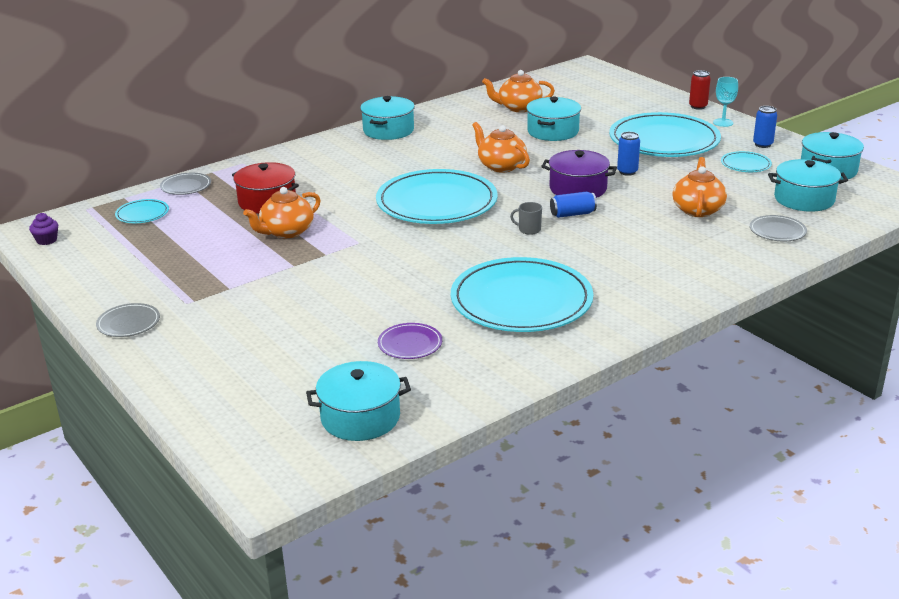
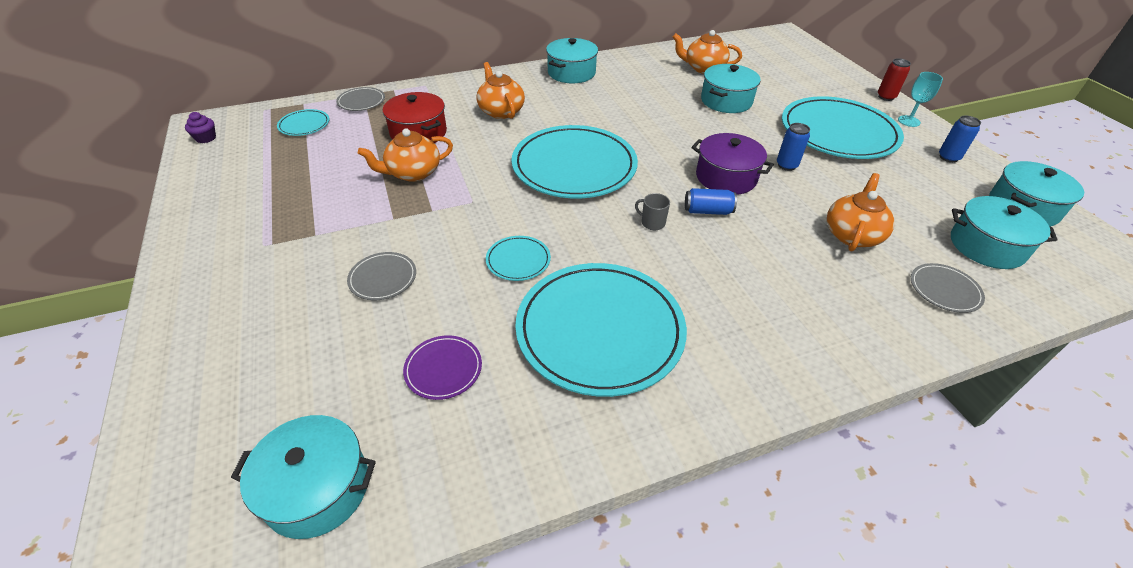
camera: 15 degrees right, 15 degrees up
grey plate [96,303,160,337] -> grey plate moved to [347,252,416,300]
orange teapot [472,122,530,173] -> orange teapot moved to [477,62,525,119]
turquoise plate [721,151,772,172] -> turquoise plate moved to [486,236,551,281]

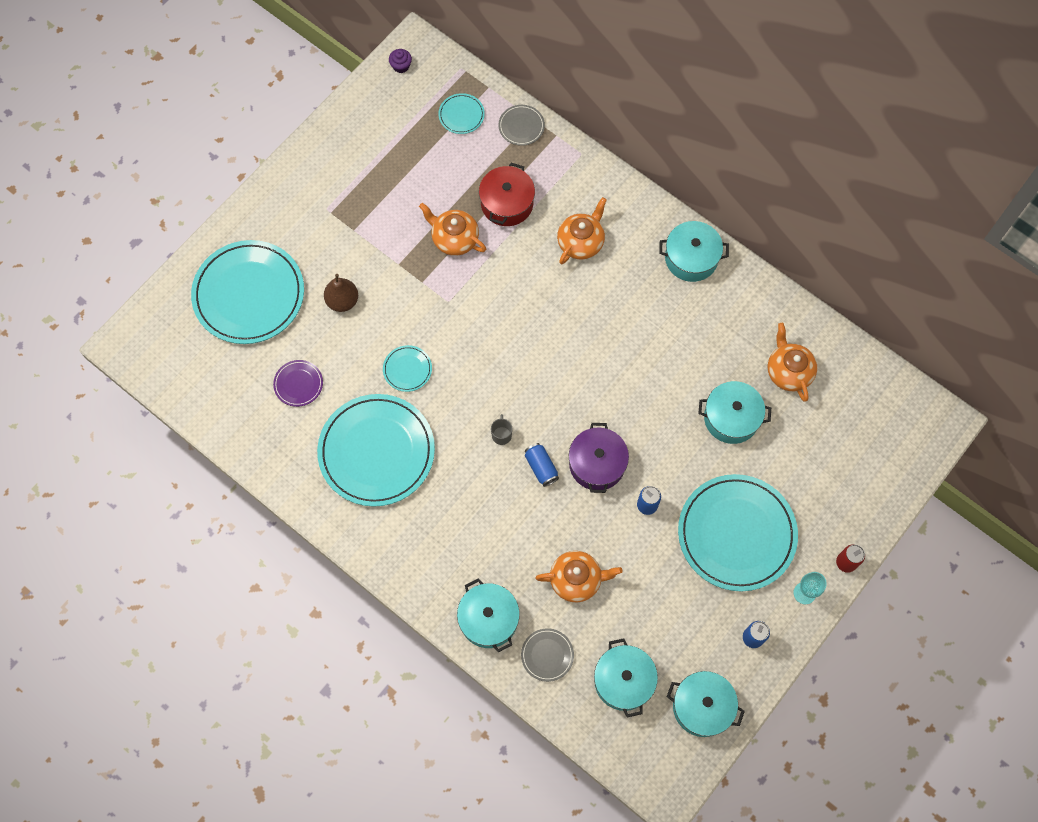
camera: 60 degrees right, 25 degrees up
turquoise pot [231,415,376,539] -> turquoise pot moved to [457,578,520,652]
grey plate [347,252,416,300] -> brown pear [324,274,358,312]
turquoise plate [512,125,638,198] -> turquoise plate moved to [191,240,304,344]

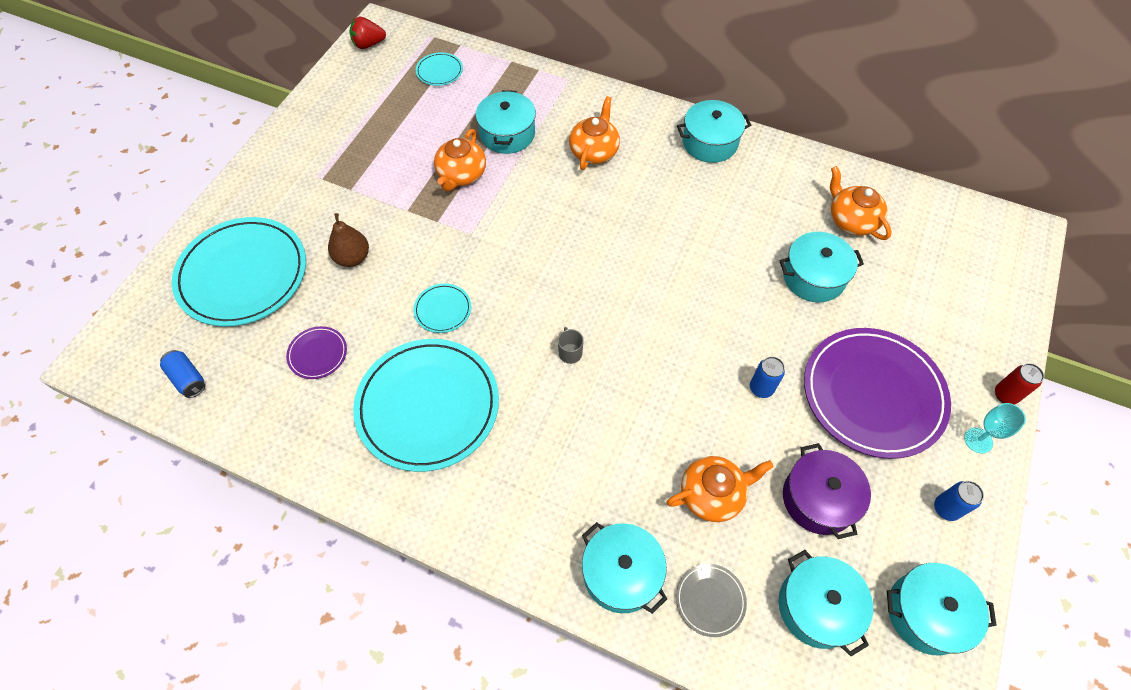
camera: 15 degrees left, 10 degrees down
purple cupcake [389,49,412,73] -> red strawberry [350,17,386,49]
orange teapot [419,203,486,256] -> orange teapot turned 90 degrees counterclockwise [434,129,486,192]
red pot [479,163,535,226] -> turquoise pot [476,90,536,154]
grey plate [498,105,545,146] -> none
blue can [525,443,559,487] -> blue can moved to [160,350,205,398]
purple pot [569,423,629,493] -> purple pot moved to [783,443,871,539]
turquoise plate [678,474,798,591] -> purple plate [804,328,951,459]

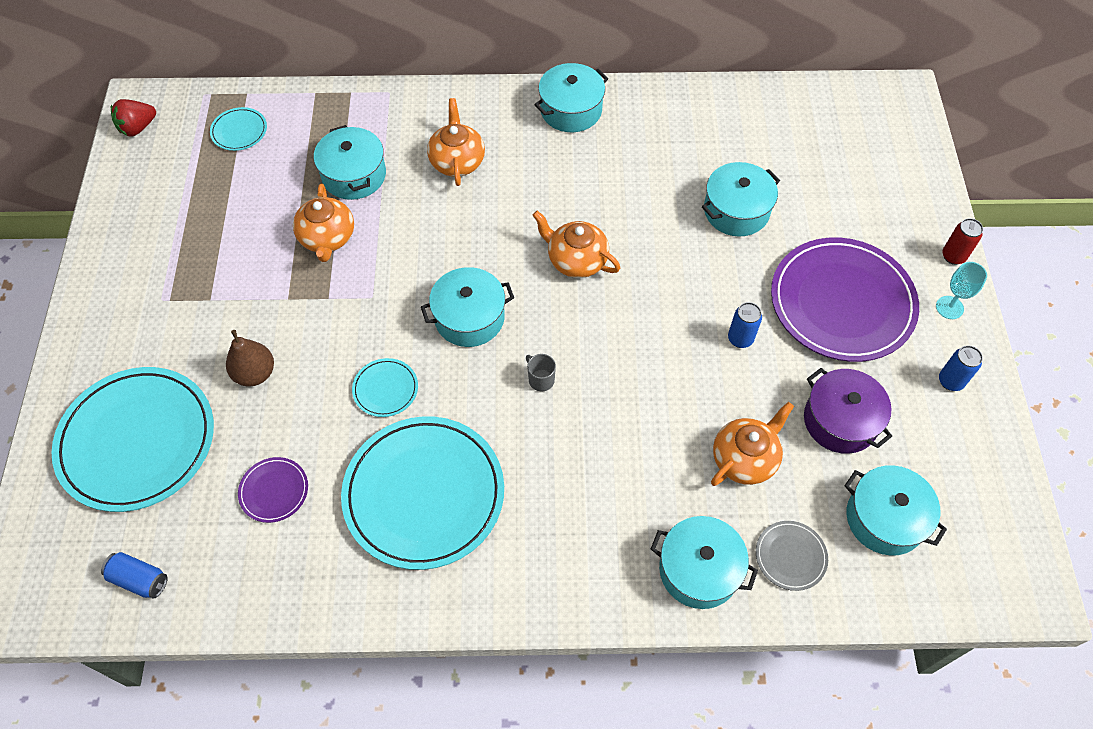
camera: 25 degrees left, 0 degrees up
orange teapot [830,166,892,240] -> orange teapot moved to [532,211,620,278]
turquoise pot [887,563,997,655] -> turquoise pot moved to [421,267,514,347]

